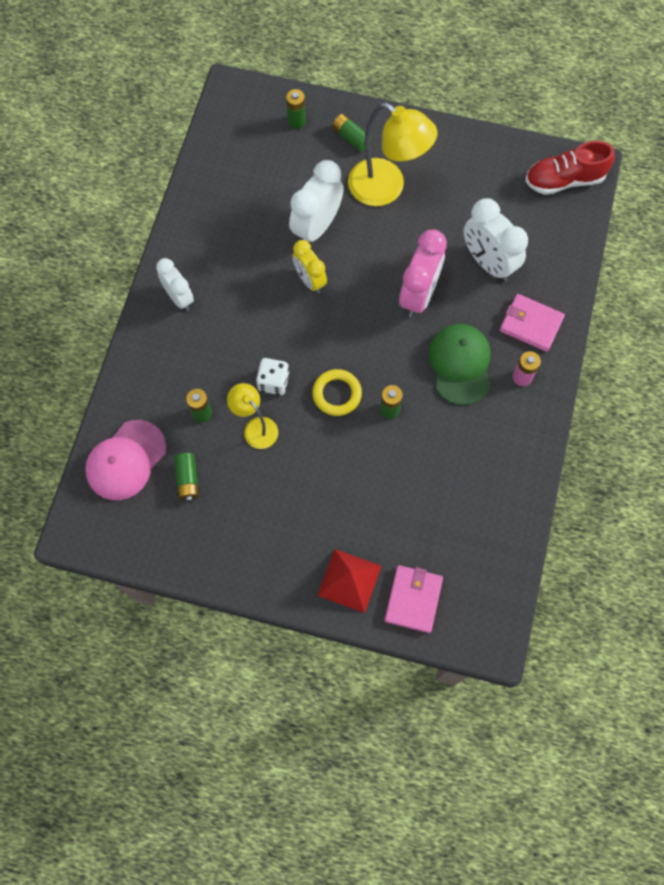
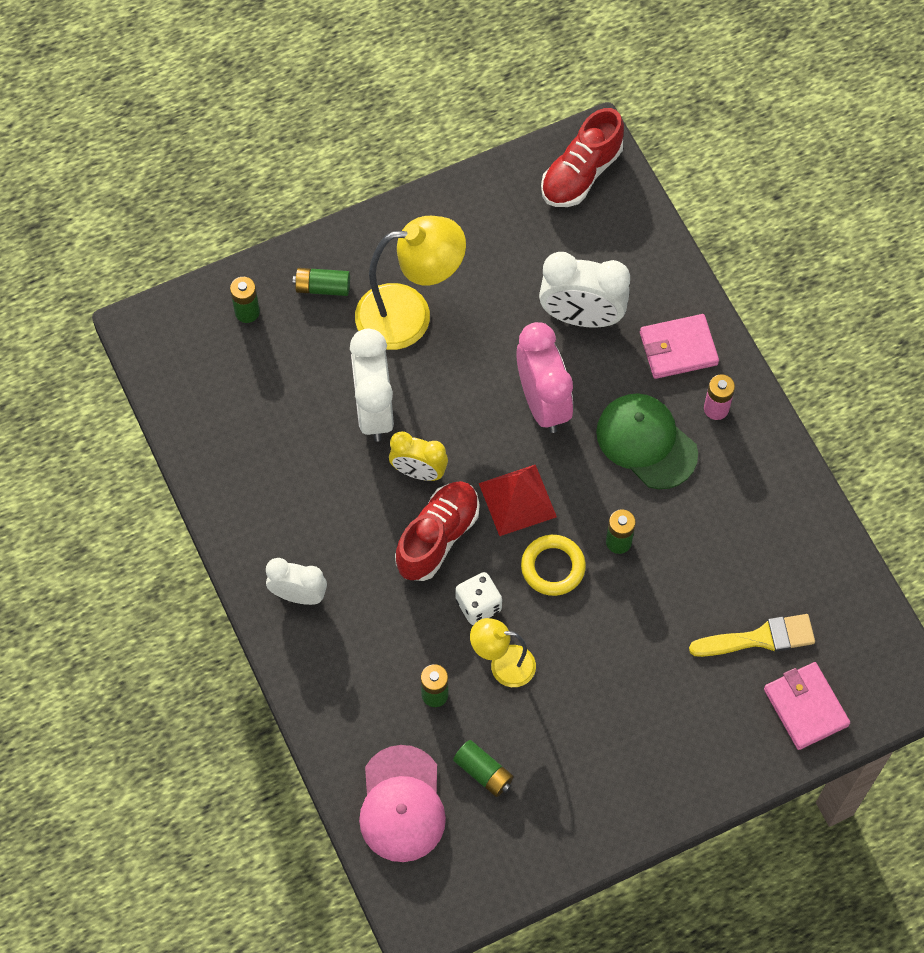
camera: 40 degrees left, 5 degrees down
red pyramid [317,549,382,613] -> red pyramid moved to [479,465,557,536]
none -> red shoe [395,481,480,581]
none -> yellow brush [689,614,815,657]

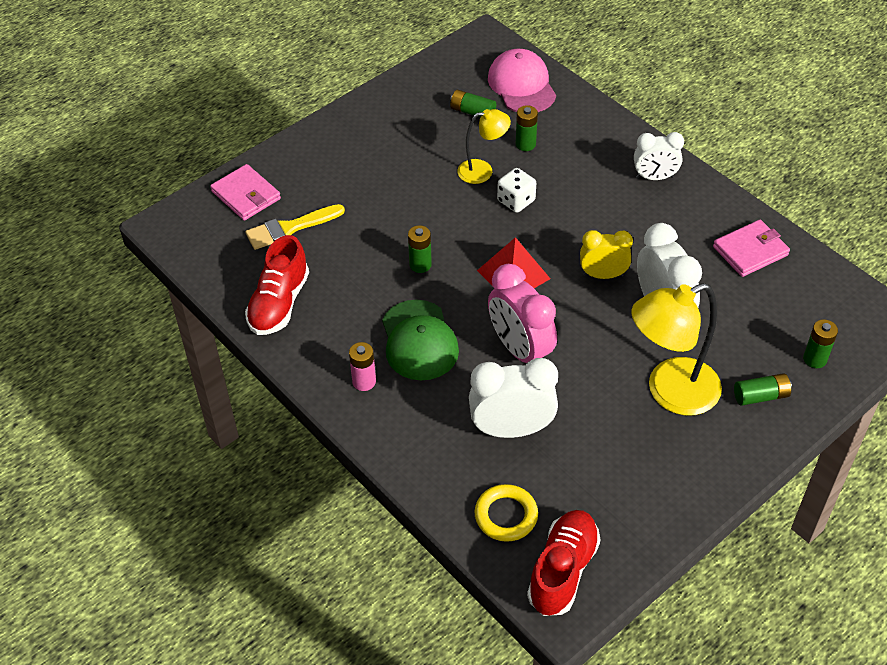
camera: 165 degrees right, 15 degrees down
red shoe [395,481,480,581] -> red shoe moved to [245,235,309,335]
yellow ring [521,535,586,596] -> yellow ring moved to [475,484,538,542]
green cap [596,393,698,489] -> green cap turned 45 degrees clockwise [382,300,459,380]
pink wallet [640,314,719,379] -> pink wallet moved to [713,220,790,277]

